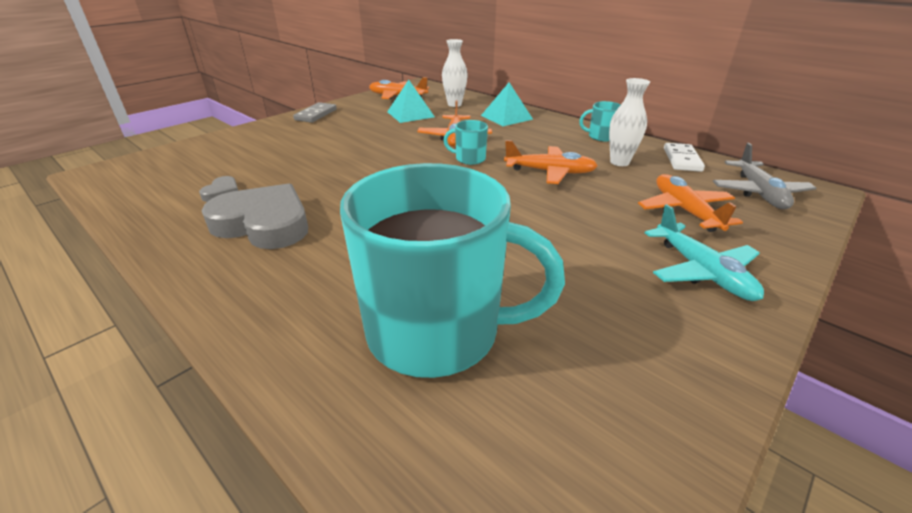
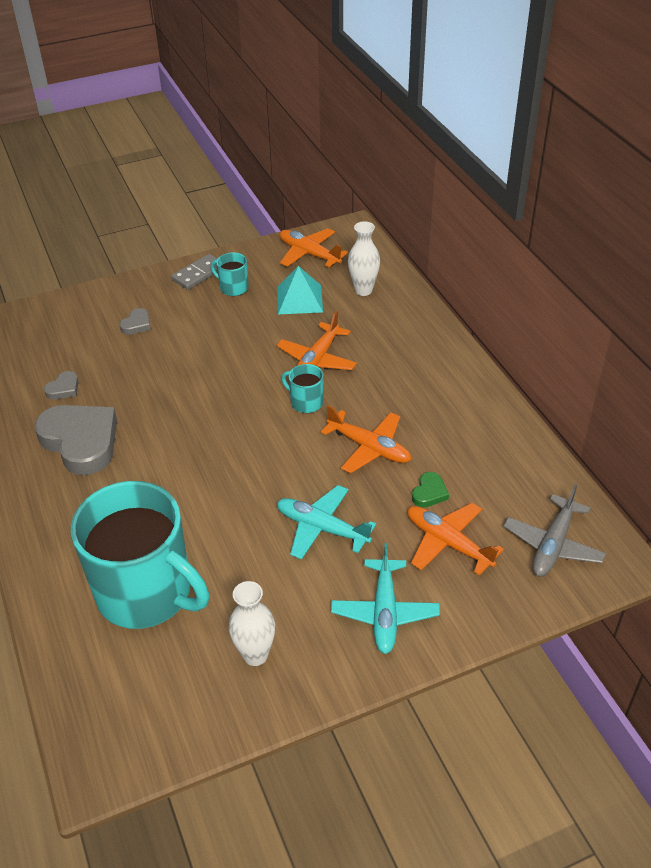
camera: 25 degrees right, 10 degrees up
turquoise pyramid [481,83,533,126] -> none
turquoise mug [579,101,621,142] -> turquoise mug moved to [211,252,249,296]
white vase [609,78,650,166] -> white vase moved to [229,581,275,666]
orange plane [638,174,743,232] -> orange plane turned 60 degrees counterclockwise [407,503,504,576]
white domino [664,143,705,172] -> none
none -> grey heart [120,308,151,335]
none -> turquoise plane [277,485,376,560]
none -> green heart [412,472,449,507]

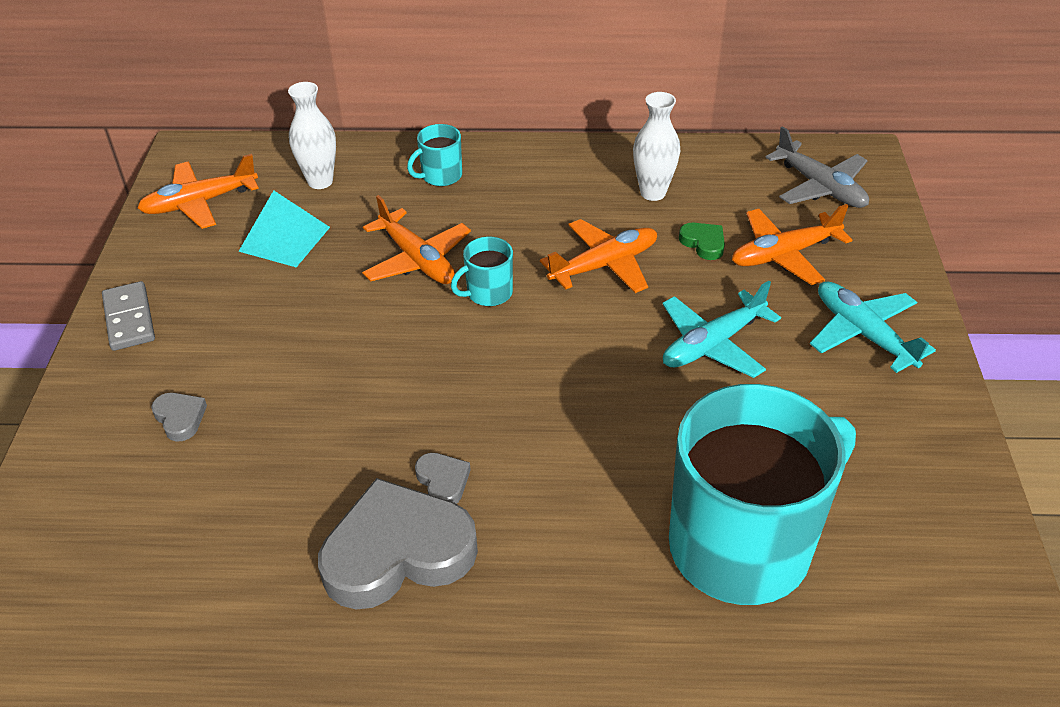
camera: 65 degrees left, 0 degrees up
grey heart [44,371,79,400] -> grey heart moved to [415,453,471,504]
turquoise mug [211,252,249,296] -> turquoise mug moved to [407,124,462,186]
white vase [229,581,275,666] -> white vase moved to [633,92,680,201]
turquoise plane [331,543,440,654] -> turquoise plane turned 150 degrees counterclockwise [810,281,936,373]

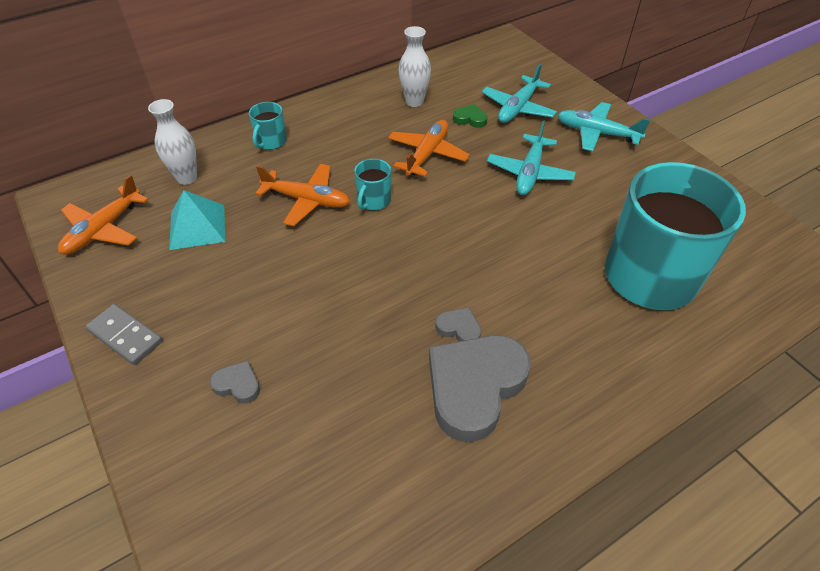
camera: 35 degrees left, 5 degrees up
orange plane [732,204,852,285] -> turquoise plane [482,64,557,123]
grey plane [765,126,869,208] -> none

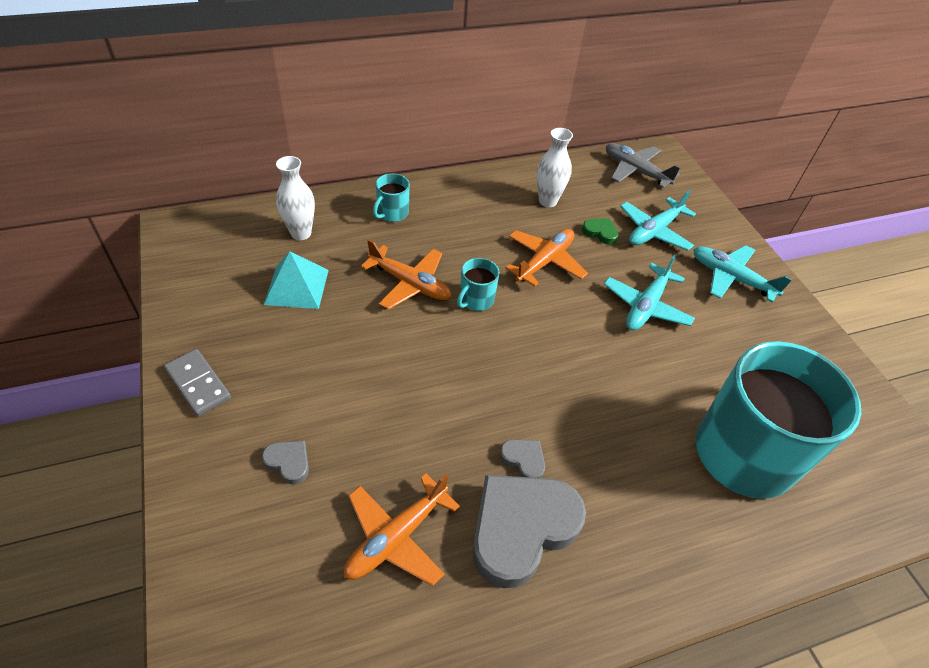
camera: 10 degrees right, 0 degrees up
orange plane [58,175,149,255] -> orange plane moved to [344,474,460,586]
none -> grey plane [606,143,680,188]

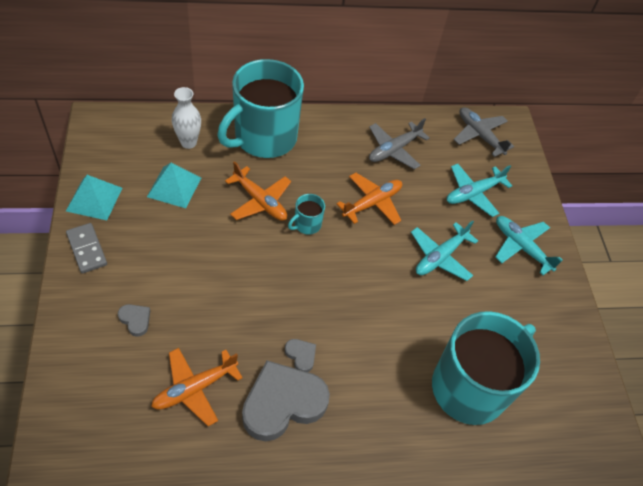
camera: 10 degrees right, 5 degrees up
turquoise mug [373,173,410,222] -> turquoise mug [218,59,304,158], size x2.48
white vase [537,128,573,207] -> grey plane [369,118,429,170]
green heart [582,218,619,244] -> none
none -> turquoise pyramid [66,175,122,220]

